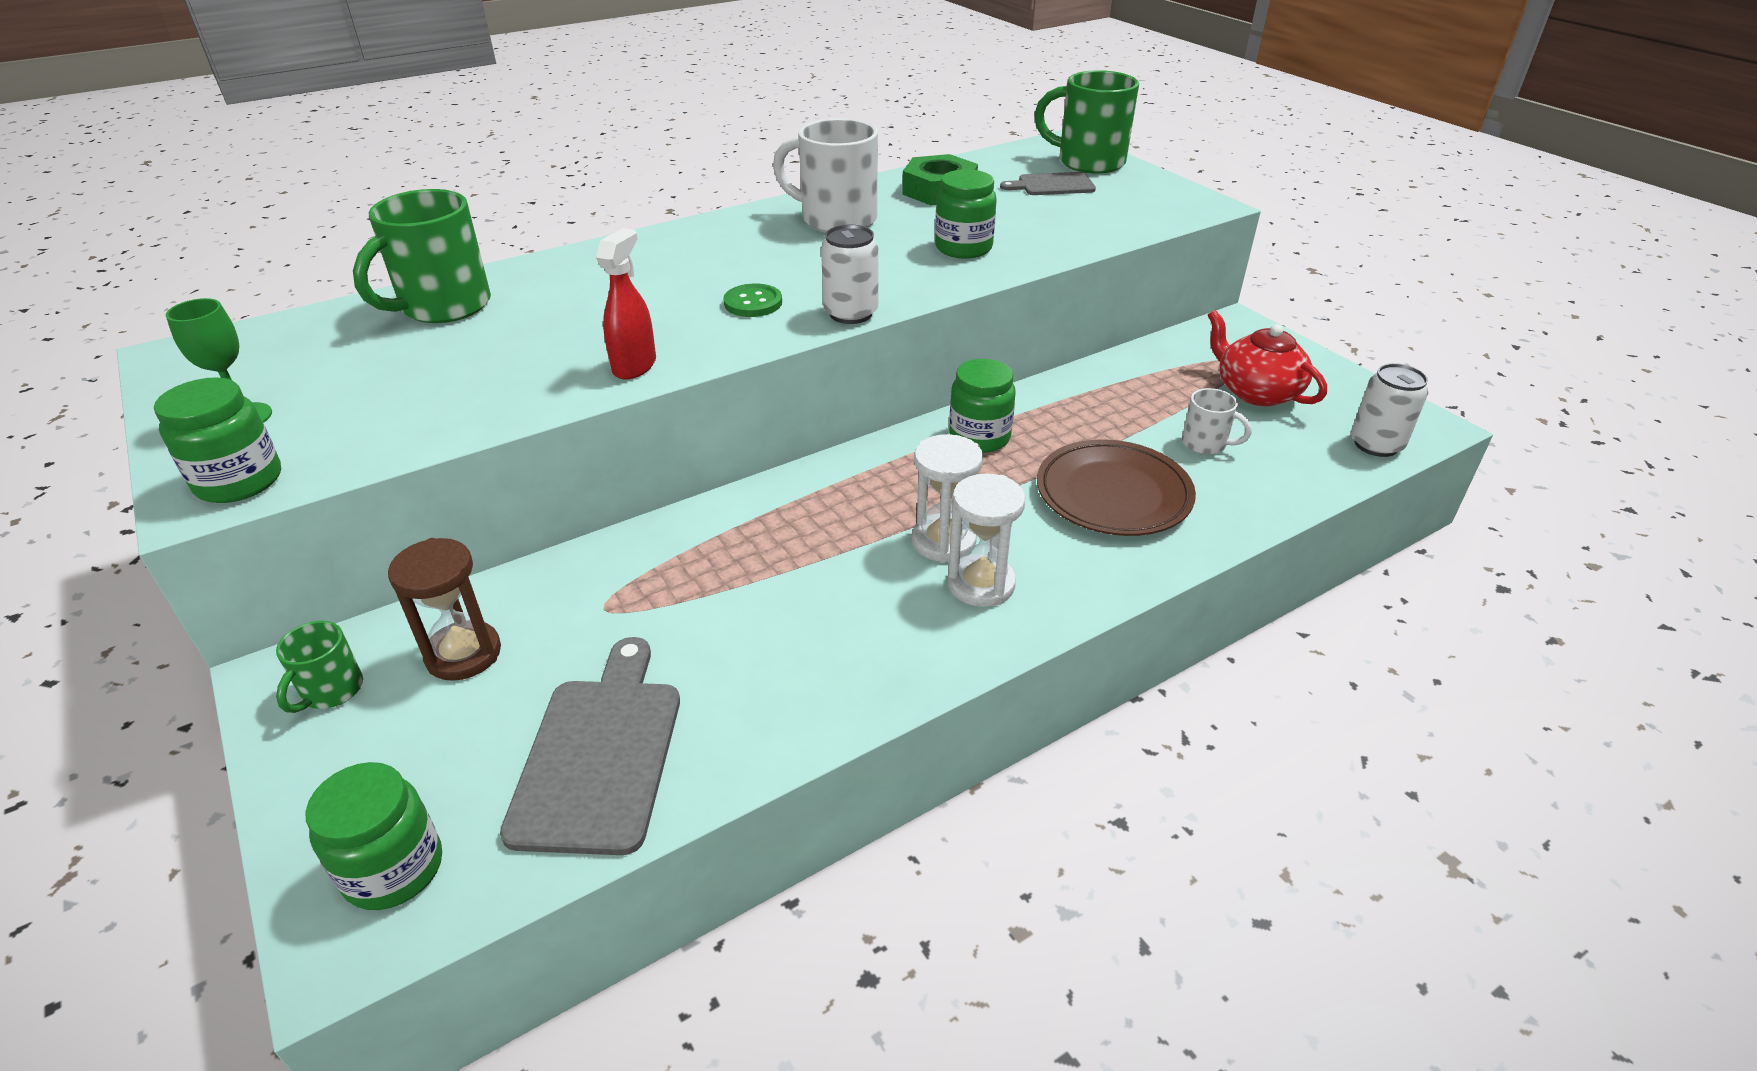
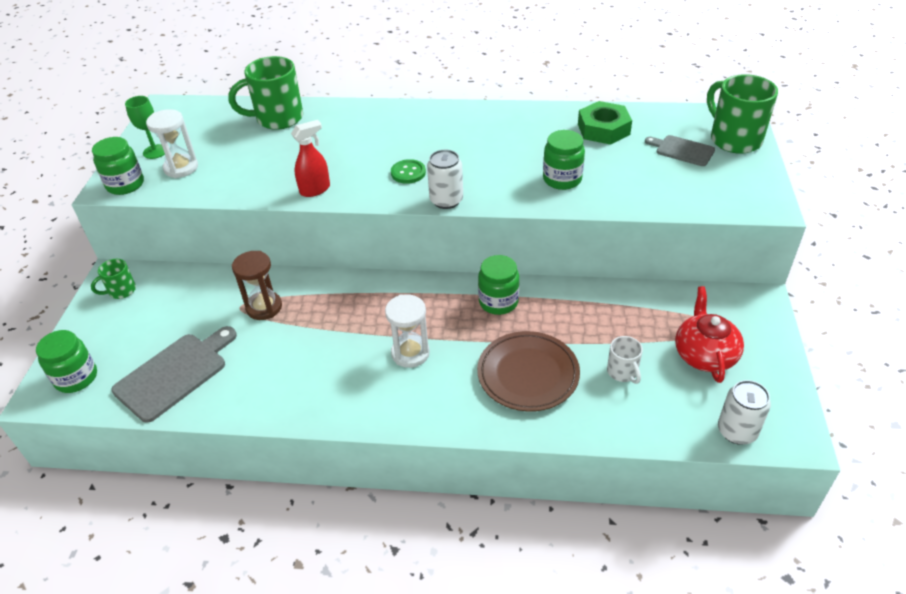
camera: 40 degrees right, 5 degrees up
brown hourglass [388,538,501,681] -> brown hourglass moved to [232,251,282,320]
white mug [773,118,878,233] -> none
white hourglass [948,474,1025,607] -> white hourglass moved to [146,109,198,178]

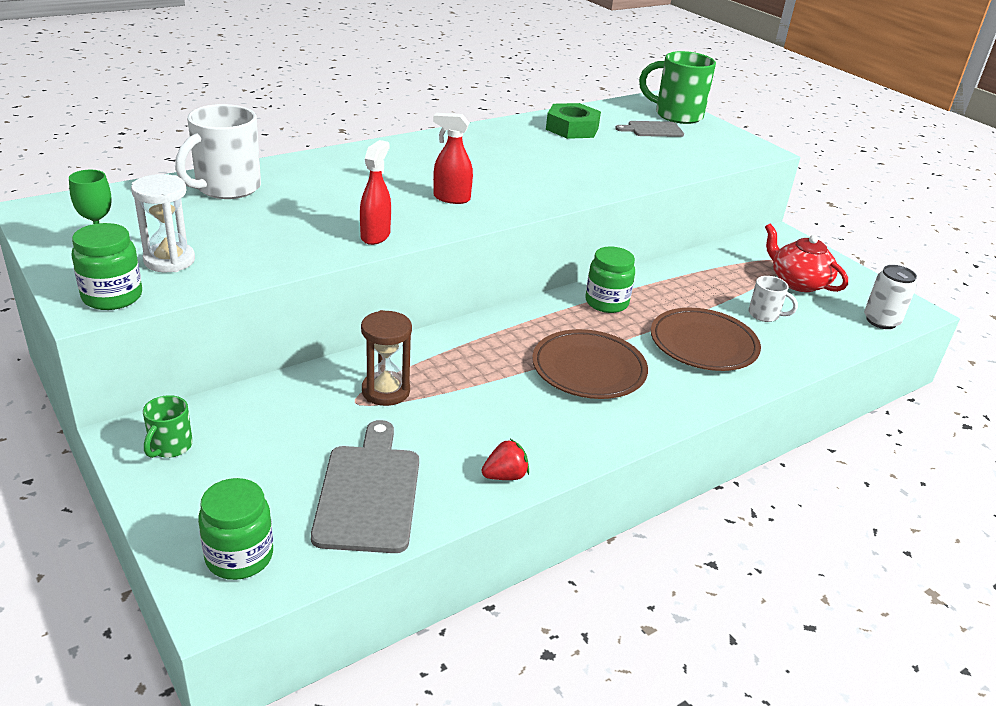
camera: 45 degrees left, 10 degrees down
green mug [229,56,303,130] -> white mug [175,104,261,199]
white hourglass [385,294,430,368] -> brown plate [532,329,648,399]
green button [391,159,426,184] -> red spray bottle [433,113,473,204]
white can [427,150,463,209] -> none
green jar [543,130,585,190] -> none
none -> red strawberry [482,439,529,480]

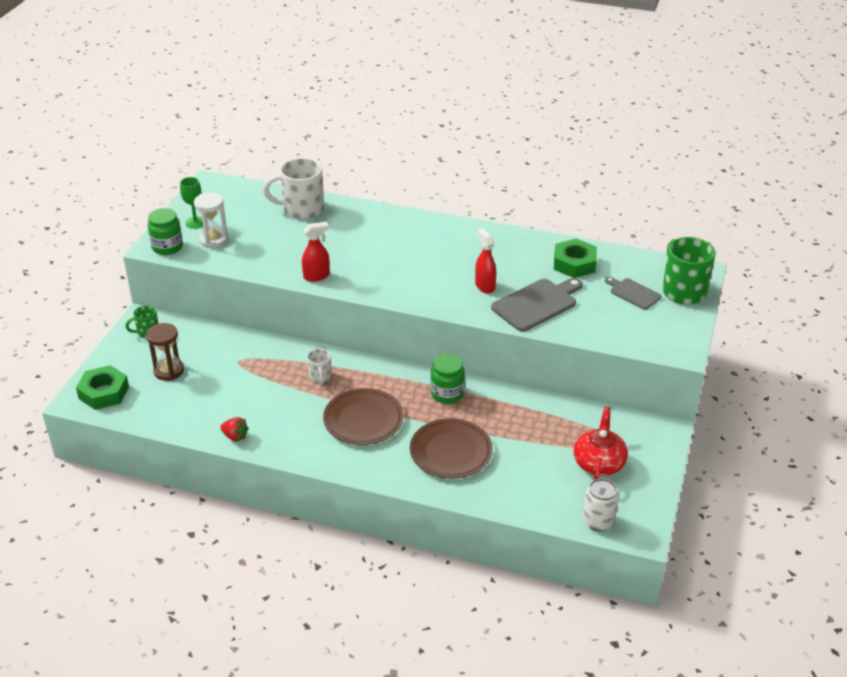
camera: 55 degrees right, 5 degrees up
green jar [198,478,273,580] -> green nut [76,365,129,410]
grey cutting board [311,420,419,553] -> grey cutting board moved to [491,278,583,332]
brown hourglass [361,310,412,406] -> brown hourglass moved to [146,323,184,381]
red spray bottle [433,113,473,204] -> red spray bottle moved to [475,228,496,294]
white mug [749,276,798,322] -> white mug moved to [307,349,332,384]

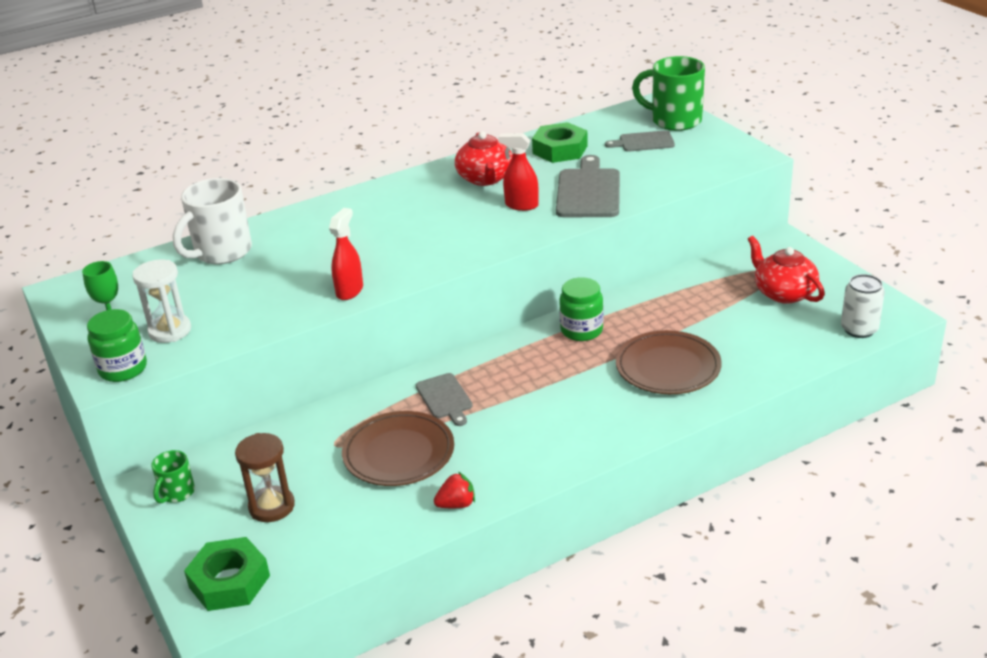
camera: 45 degrees left, 5 degrees down
white mug [307,349,332,384] -> grey cutting board [416,373,473,426]
brown plate [323,388,404,445] -> brown plate moved to [342,411,454,486]
none -> red teapot [455,131,513,186]

